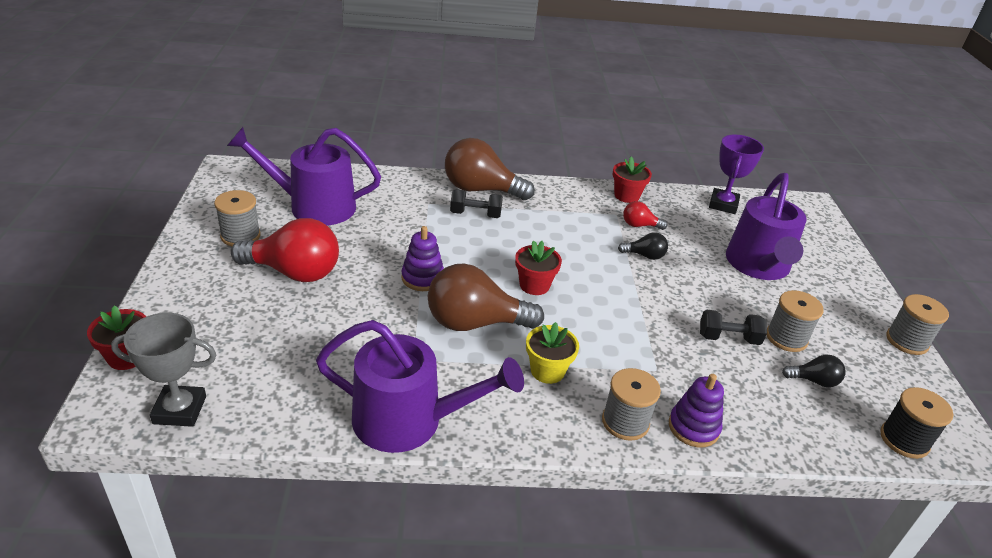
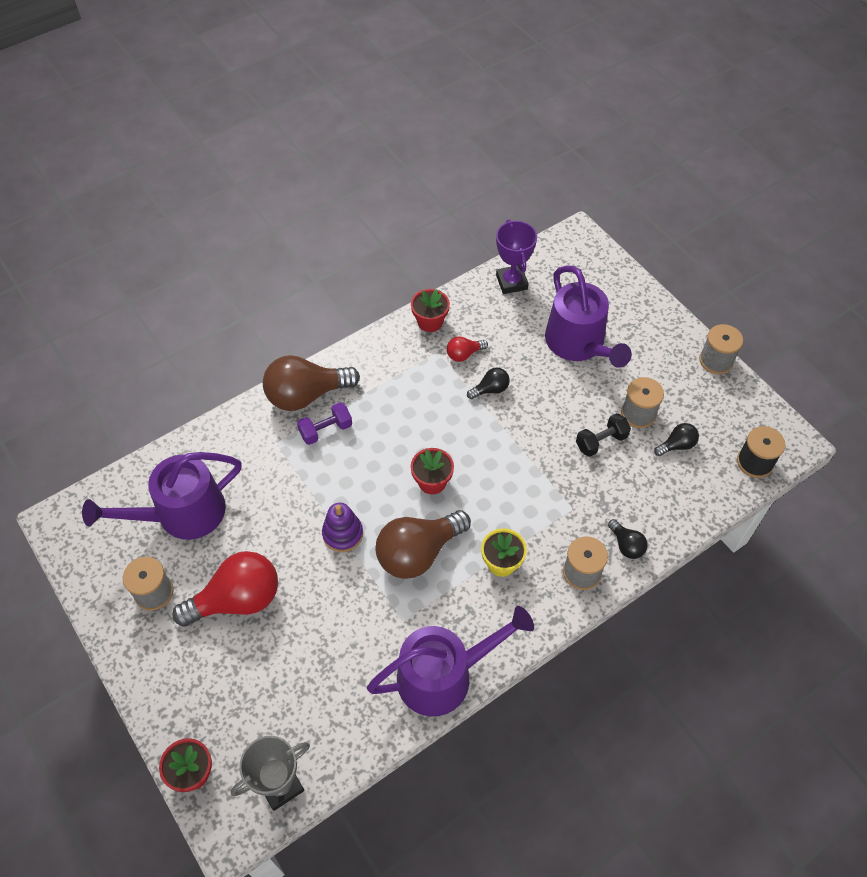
camera: 30 degrees left, 20 degrees up
black dumbbell [450,189,503,218] -> purple dumbbell [297,402,352,445]
purple stacking toy [669,374,724,447] -> black light bulb [608,519,648,559]

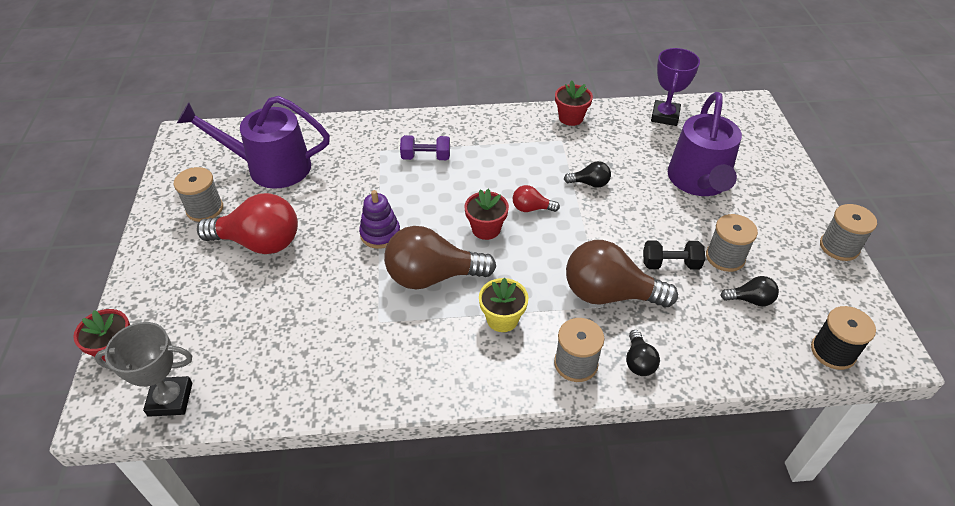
camera: 30 degrees right, 10 degrees down
brown light bulb [263,355,360,411] -> brown light bulb moved to [566,240,678,307]
purple watering can [367,606,534,717] -> none
red light bulb [447,336,488,362] -> red light bulb moved to [513,185,560,212]

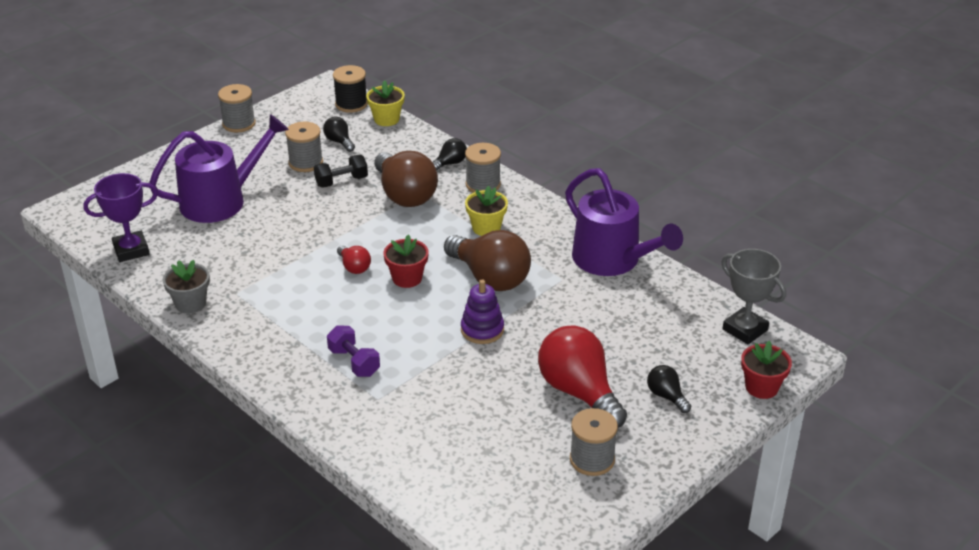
camera: 130 degrees left, 10 degrees down
purple watering can [177,96,330,189] -> purple watering can moved to [565,168,683,276]
red flower pot [555,80,593,126] -> grey flower pot [163,260,210,313]
black light bulb [564,161,611,188] -> black light bulb moved to [647,365,691,413]
black dumbbell [643,240,705,270] -> black dumbbell turned 75 degrees counterclockwise [314,155,368,188]
none -> yellow flower pot [366,80,405,126]

